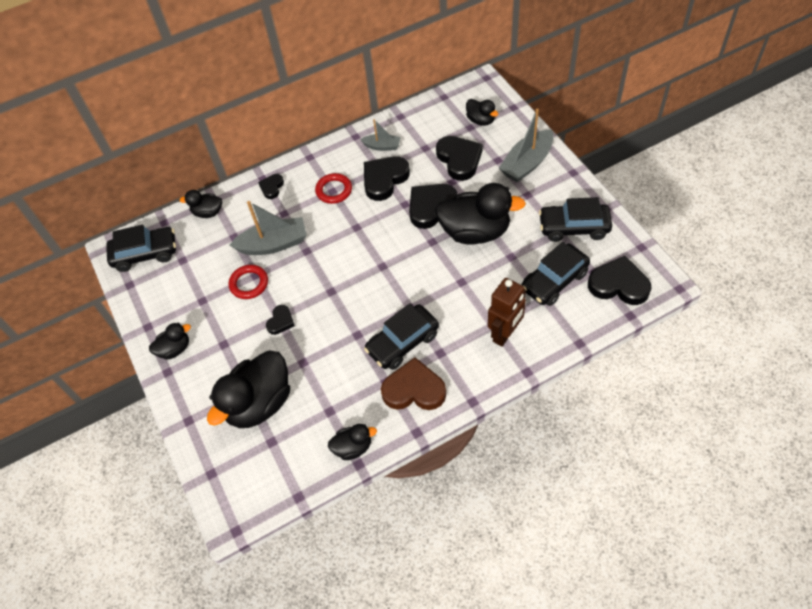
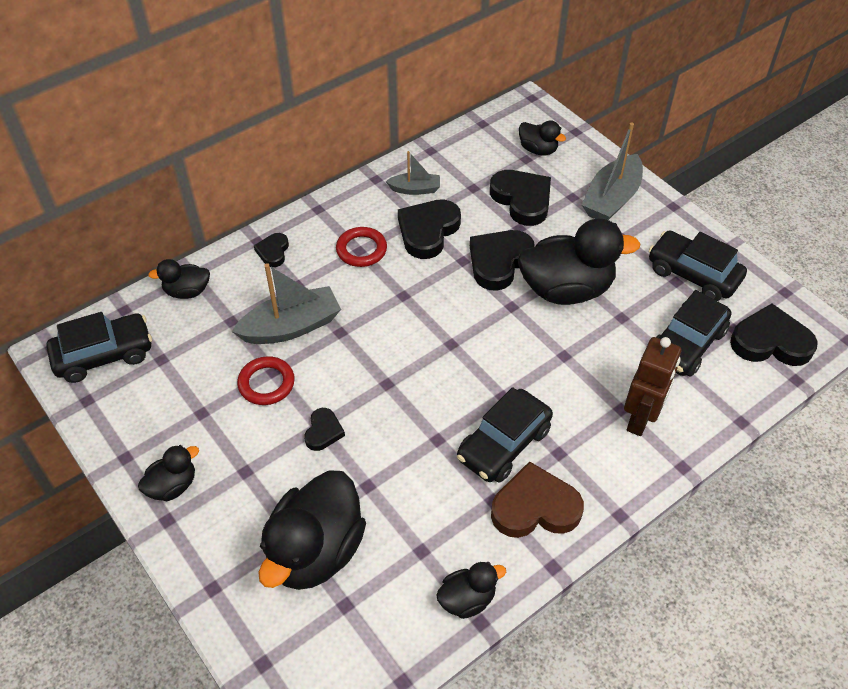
camera: 15 degrees left, 5 degrees down
black car [539,197,612,242] -> black car turned 45 degrees clockwise [649,230,747,301]

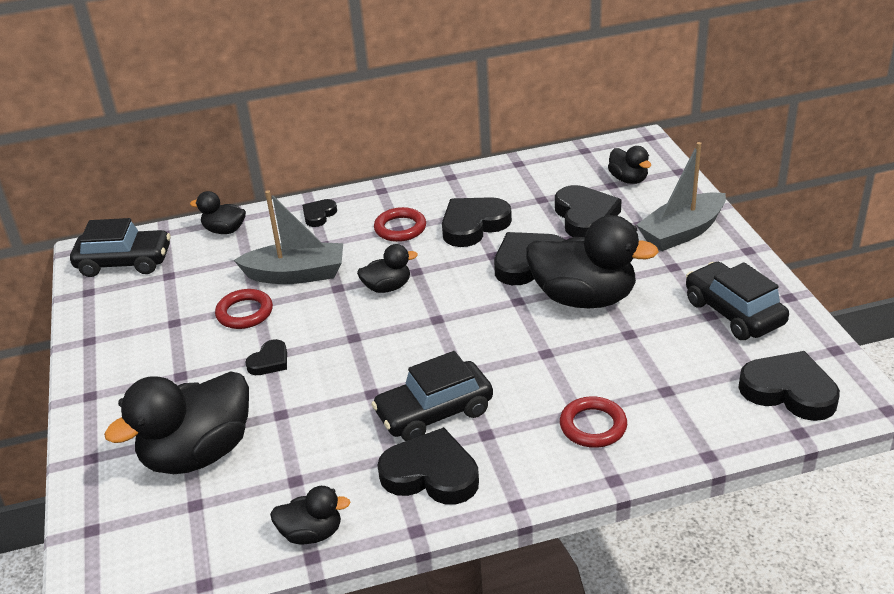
camera: 25 degrees right, 15 degrees down
black duck [138,445,199,501] -> black duck moved to [357,244,418,293]
grey boat [386,151,440,195] -> none
brown heart [491,461,584,538] -> black heart [377,427,479,504]
brown robot [624,337,681,436] -> red ring [560,396,627,448]
black car [656,290,731,377] -> none

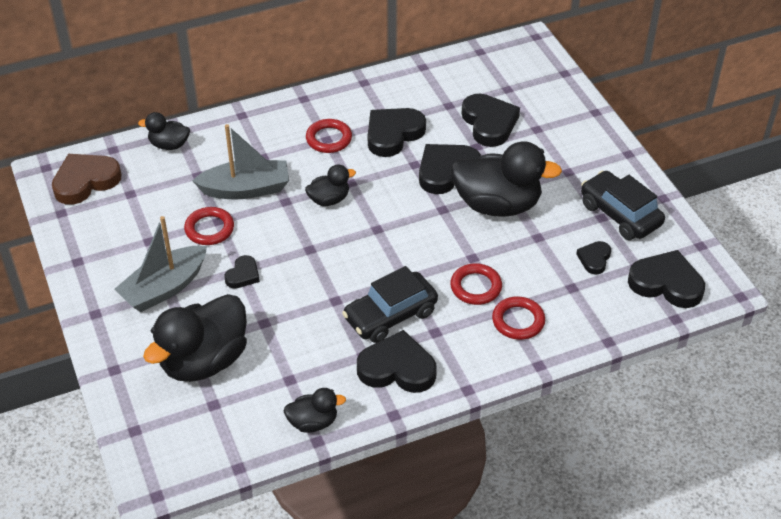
camera: 10 degrees left, 10 degrees up
black car [70,218,171,277] -> brown heart [52,154,122,205]
black heart [302,199,337,227] -> black heart moved to [576,241,611,275]
black duck [608,146,651,184] -> none
grey boat [636,142,726,251] -> grey boat moved to [115,216,207,312]
none -> red ring [450,263,502,305]

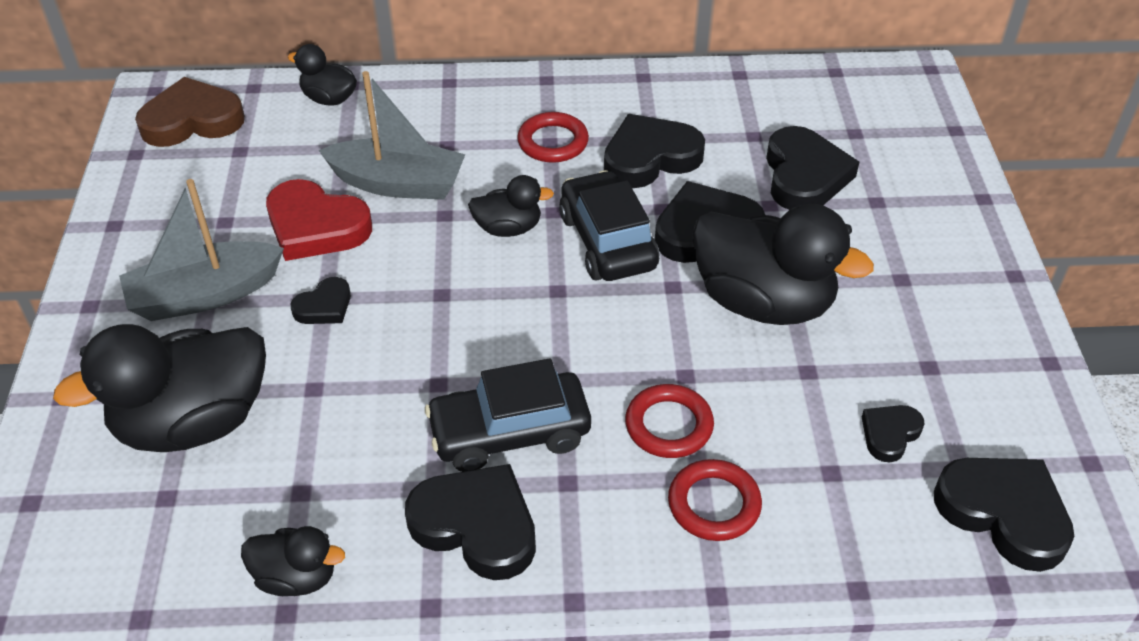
camera: 20 degrees right, 0 degrees up
red ring [184,207,234,245] -> red heart [266,179,372,261]
black car [581,170,665,240] -> black car moved to [559,170,659,281]

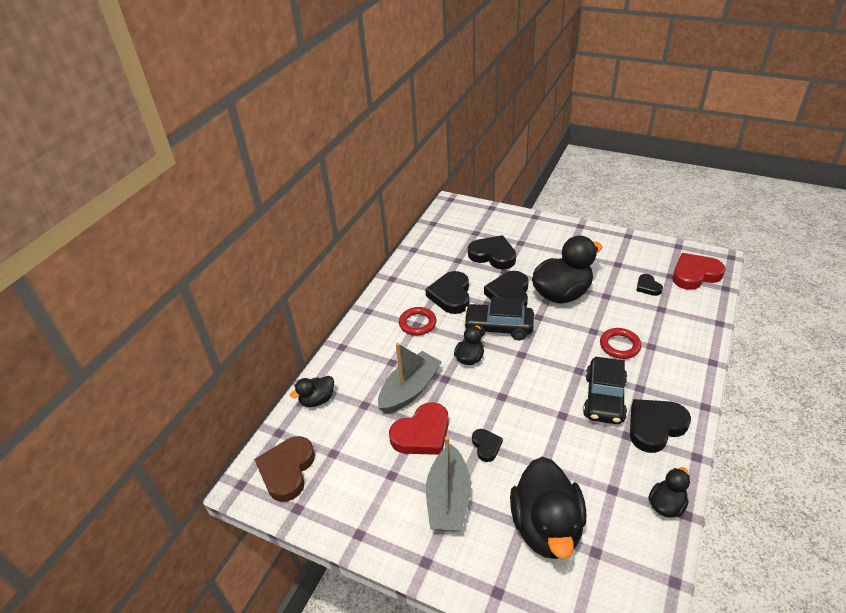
camera: 60 degrees left, 5 degrees down
red ring [668,459,762,541] -> none
black heart [934,458,1074,572] -> red heart [673,253,726,290]

